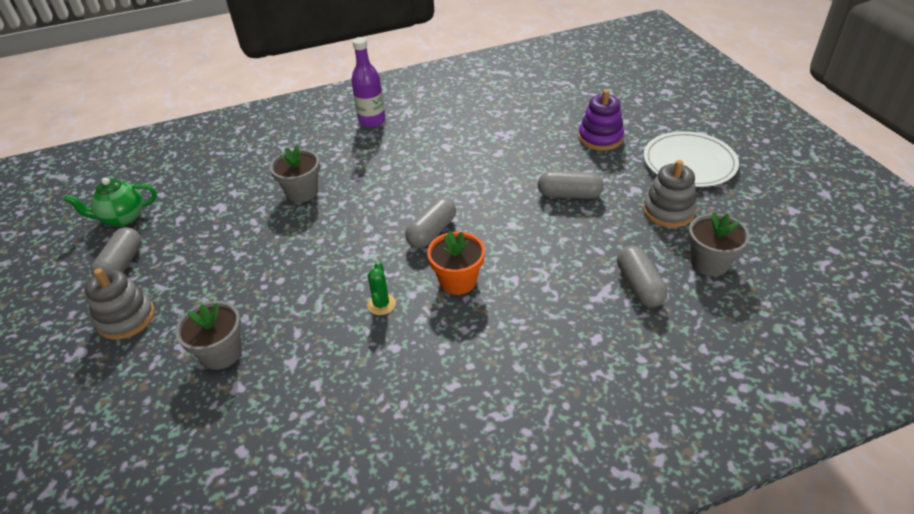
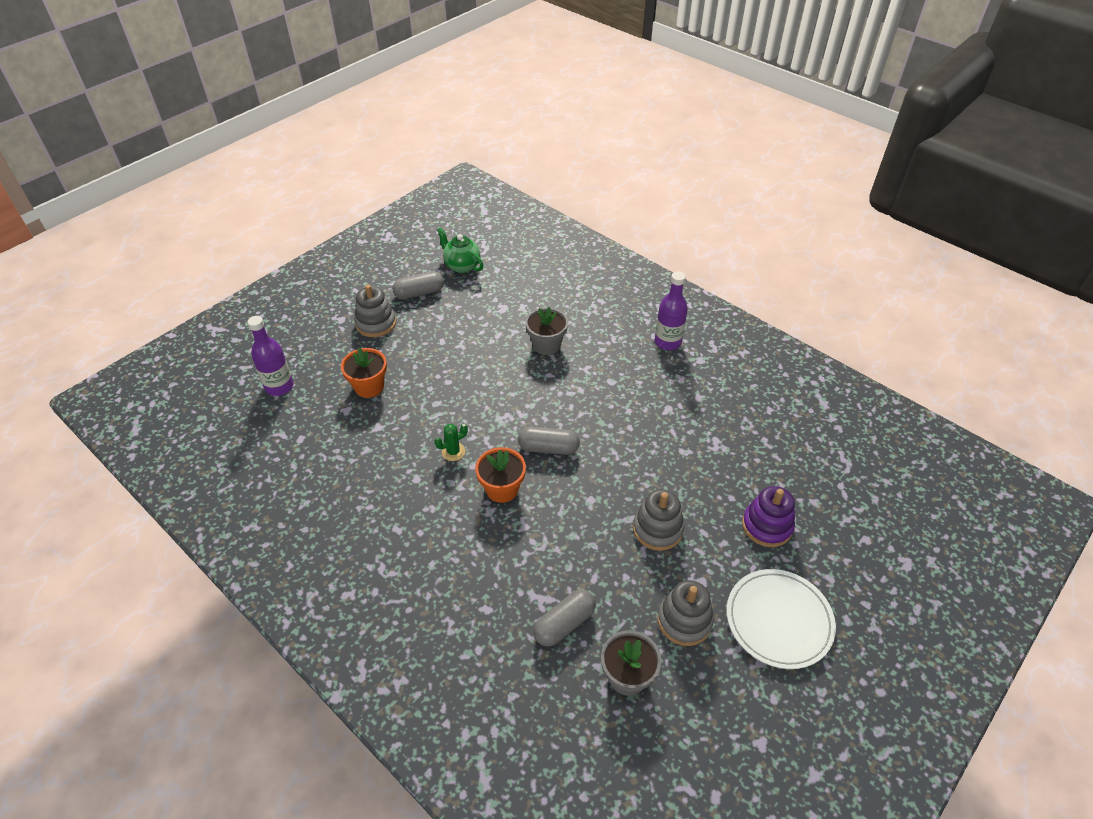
camera: 60 degrees right, 5 degrees up
grey flower pot [175,301,242,370] -> orange flower pot [341,348,387,398]
grey capsule [538,171,604,199] -> grey stacking toy [633,489,684,551]
none -> purple bottle [247,316,294,396]

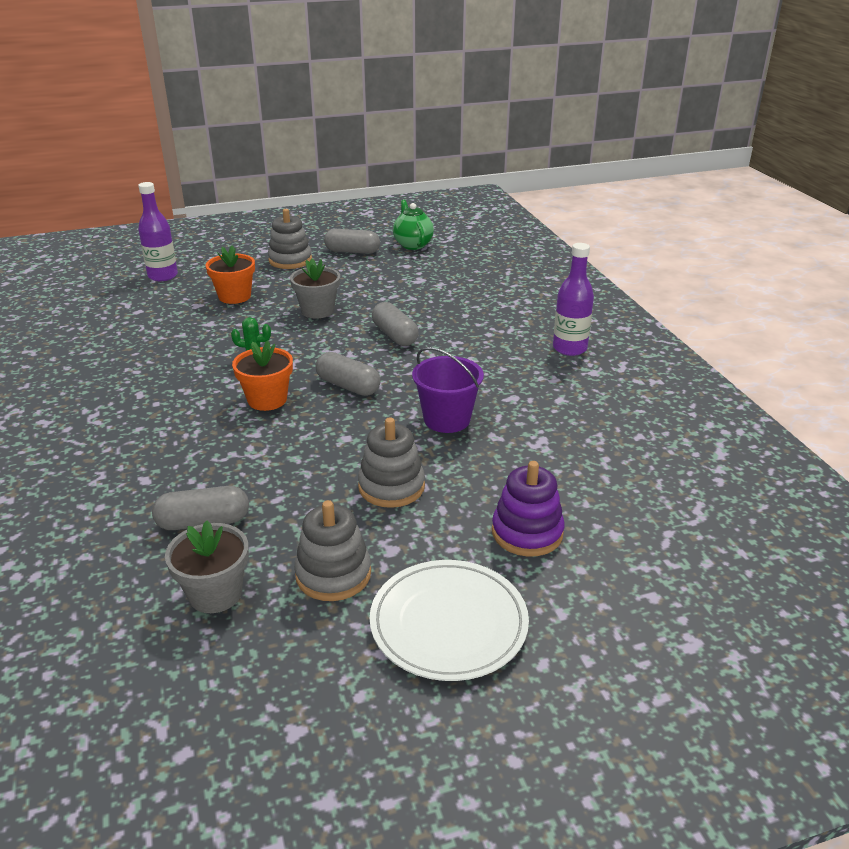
camera: 30 degrees right, 15 degrees down
grey flower pot [525,307,568,355] -> grey flower pot moved to [290,259,340,318]
none -> grey capsule [372,302,418,346]
none -> purple bucket [412,347,484,433]

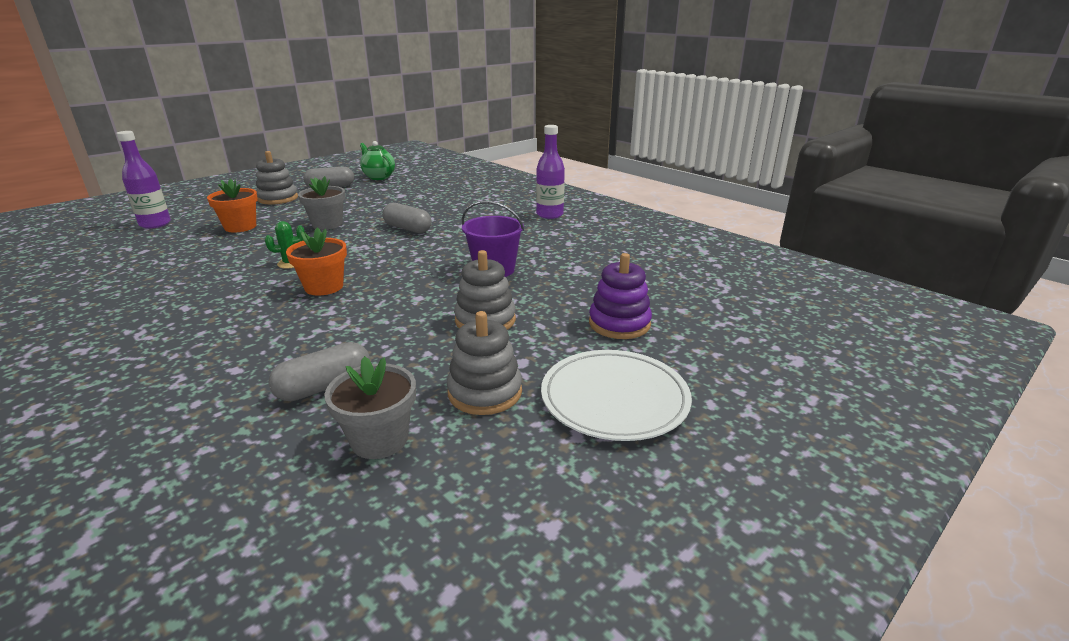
camera: 25 degrees left, 5 degrees down
grey capsule [316,352,381,396] -> none

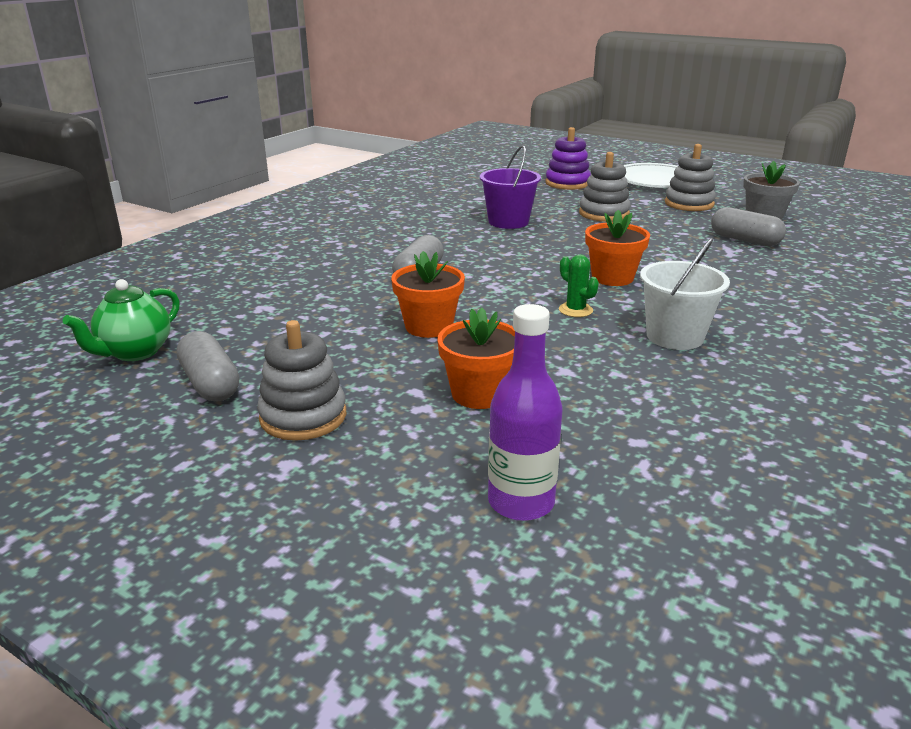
camera: 105 degrees left, 0 degrees up
grey flower pot [298,176,345,230] -> orange flower pot [391,251,465,338]
purple bottle [536,125,565,219] -> none
none -> white bucket [640,238,730,350]

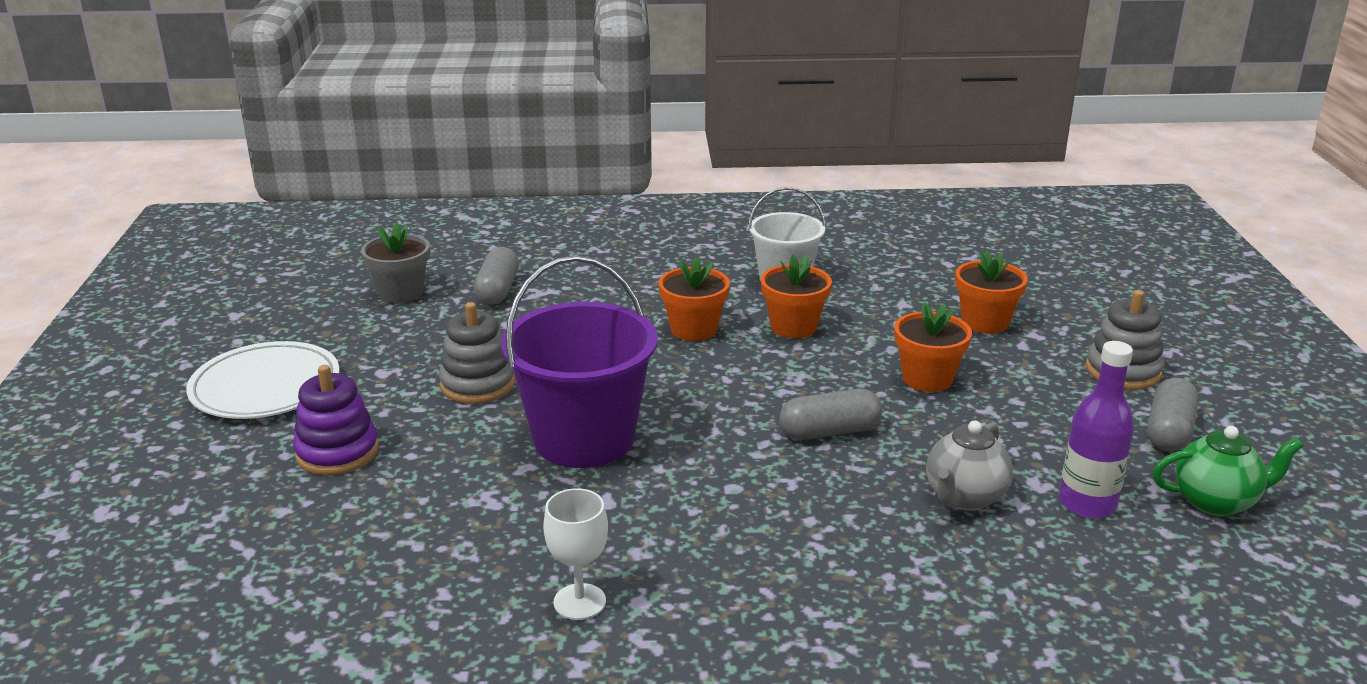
camera: 125 degrees left, 0 degrees up
purple bucket [480,145,541,229] -> purple bucket [501,256,658,468], size x1.61
purple bottle [488,304,563,521] -> purple bottle moved to [1059,341,1134,518]
green cactus [559,254,599,317] -> orange flower pot [761,255,832,338]
grey stacking toy [665,144,716,211] -> none
none -> white goblet [543,488,608,620]
none -> grey teapot [926,420,1013,511]

